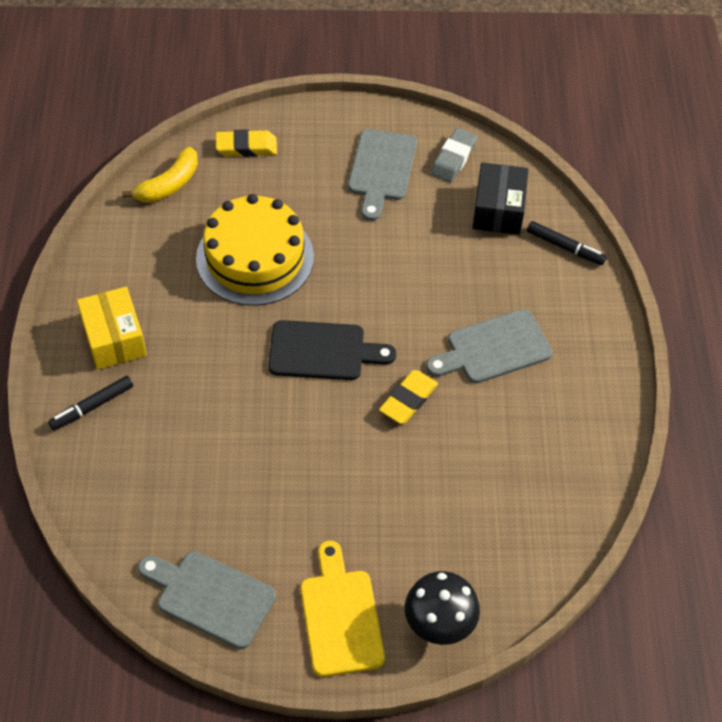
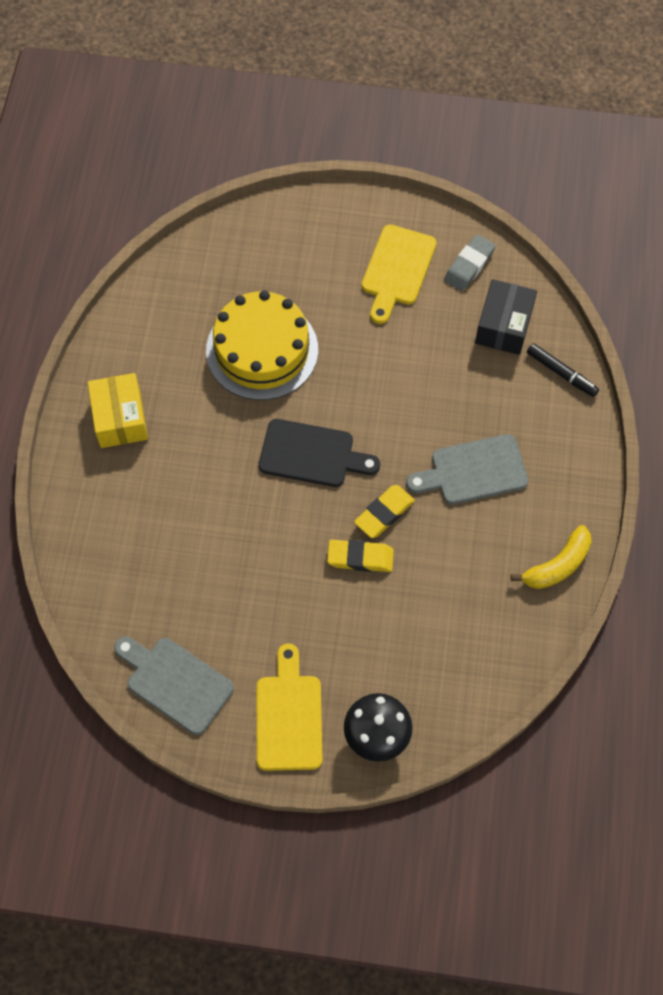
camera: 10 degrees right, 10 degrees up
black marker [48,376,133,431] -> none
yellow banana [122,147,198,203] -> yellow banana moved to [511,525,592,589]
yellow eraser [216,129,277,157] -> yellow eraser moved to [327,540,394,572]
grey cutting board [348,129,417,221] -> yellow cutting board [362,225,436,324]

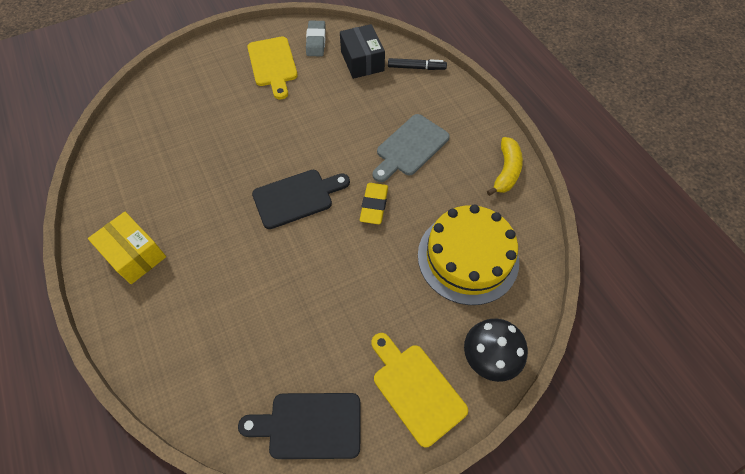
camera: 35 degrees left, 5 degrees down
grey cutting board [114,636,234,735] -> black cutting board [238,393,361,459]
yellow cake [206,290,318,400] -> yellow cake moved to [418,204,519,305]
yellow eraser [327,540,394,572] -> none

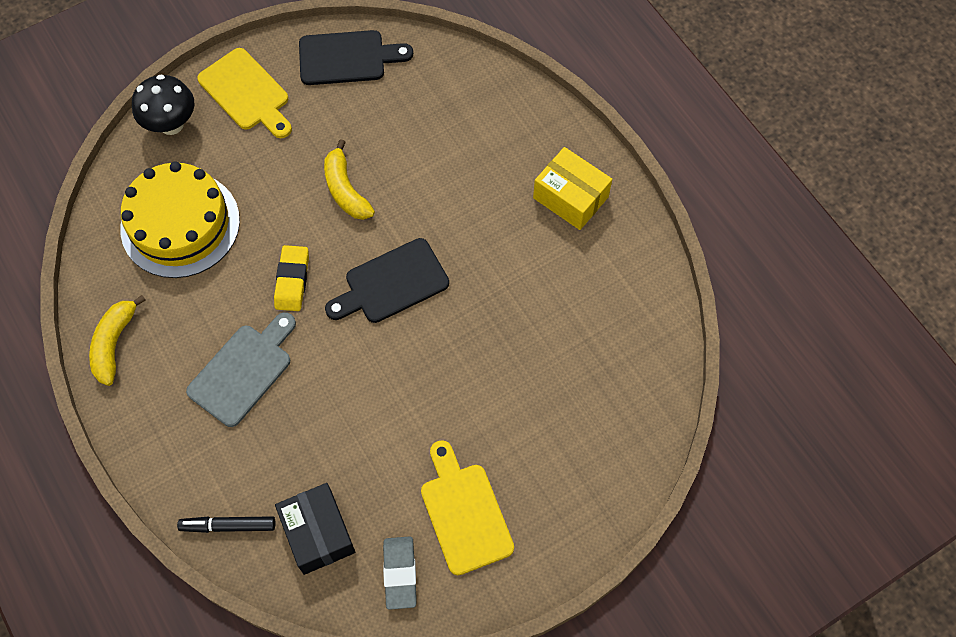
camera: 175 degrees right, 5 degrees up
none -> yellow banana [324,139,375,220]

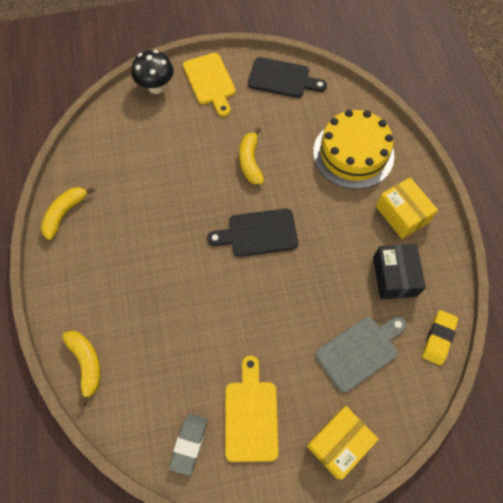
camera: 20 degrees right, 0 degrees up
yellow cake [120,161,240,278] -> yellow cake moved to [313,110,395,189]
black marker [177,516,275,533] -> yellow banana [62,331,101,406]
grey cutting board [186,312,296,427] -> grey cutting board moved to [316,316,407,393]
yellow eraser [274,245,309,311] -> yellow eraser moved to [422,310,458,365]
black box [275,483,355,575] -> black box moved to [373,244,426,299]
none -> yellow box [307,406,379,479]

